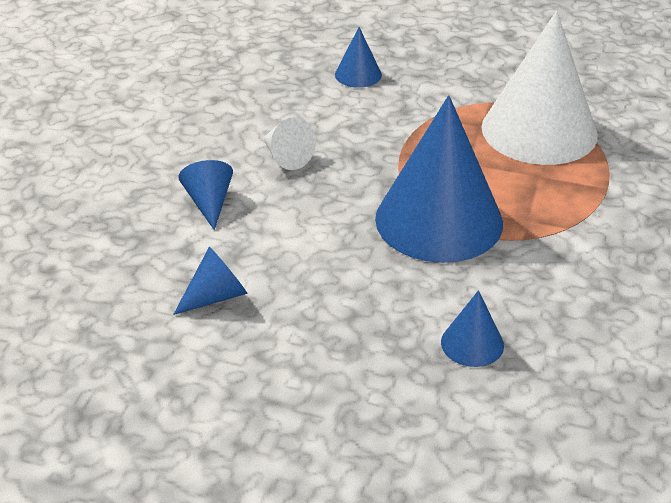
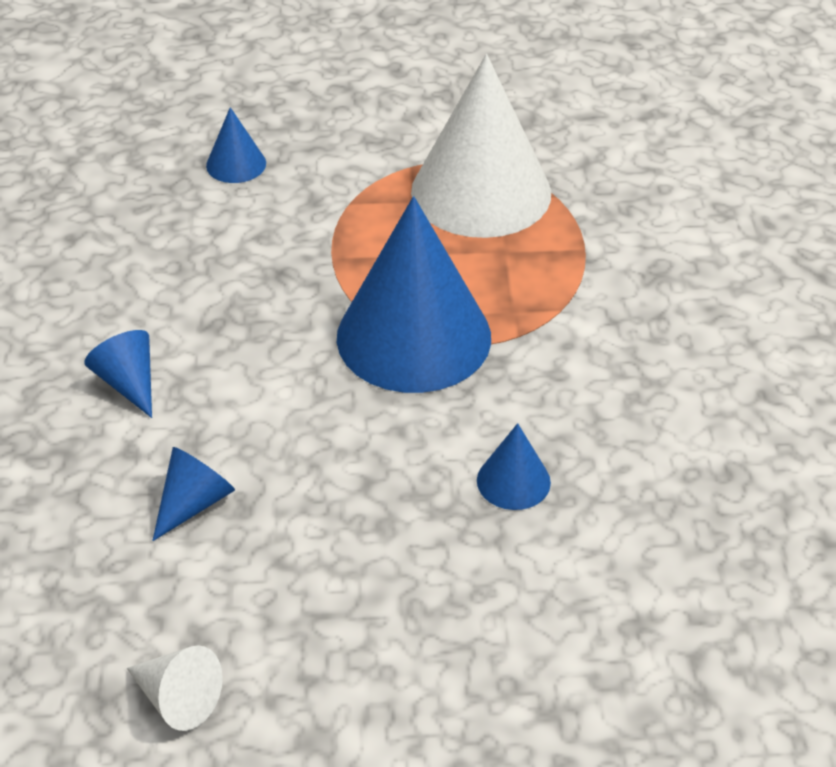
camera: 20 degrees left, 5 degrees up
white cone [263,117,316,170] -> white cone moved to [127,645,223,731]

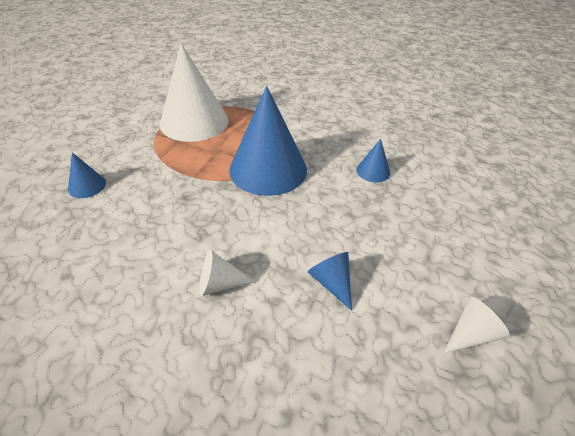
camera: 65 degrees left, 0 degrees up
blue cone [84,330,152,418] -> white cone [199,250,255,296]

